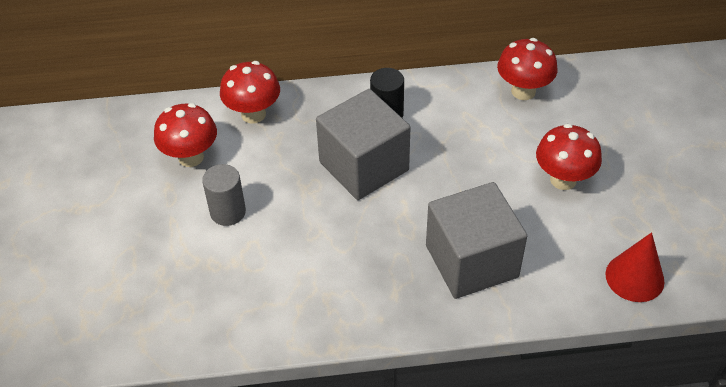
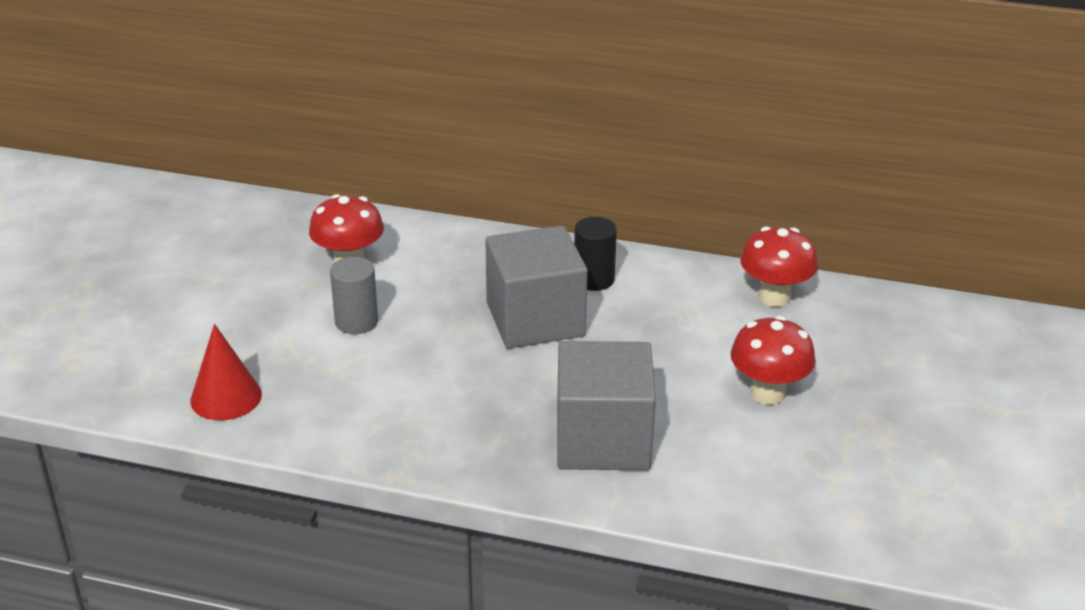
camera: 20 degrees right, 15 degrees down
red mushroom [220,61,280,124] -> none
red cone [605,232,664,302] -> red cone moved to [190,324,262,420]

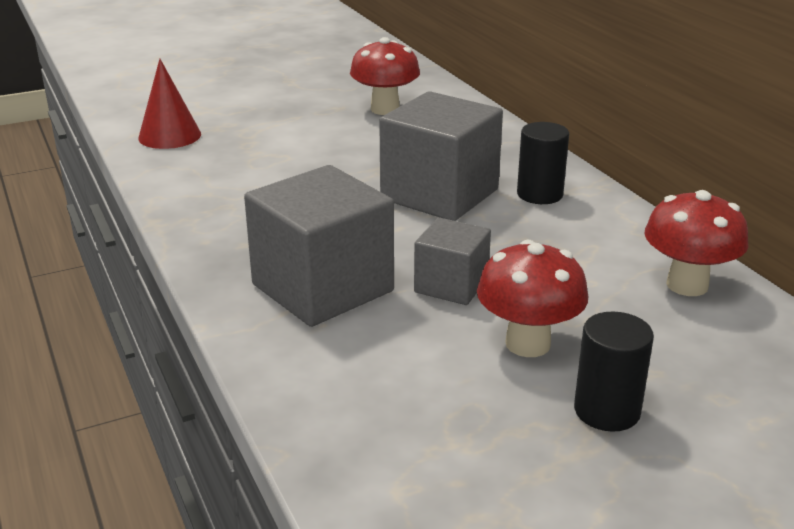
camera: 50 degrees right, 5 degrees down
grey cylinder [330,257,378,334] -> none
none -> grey cube [414,218,491,305]
none -> black cylinder [574,312,654,432]

